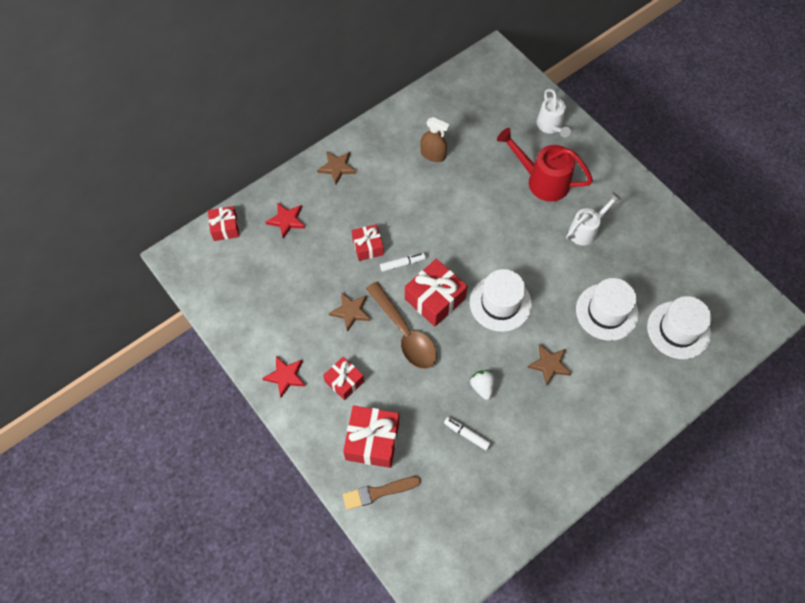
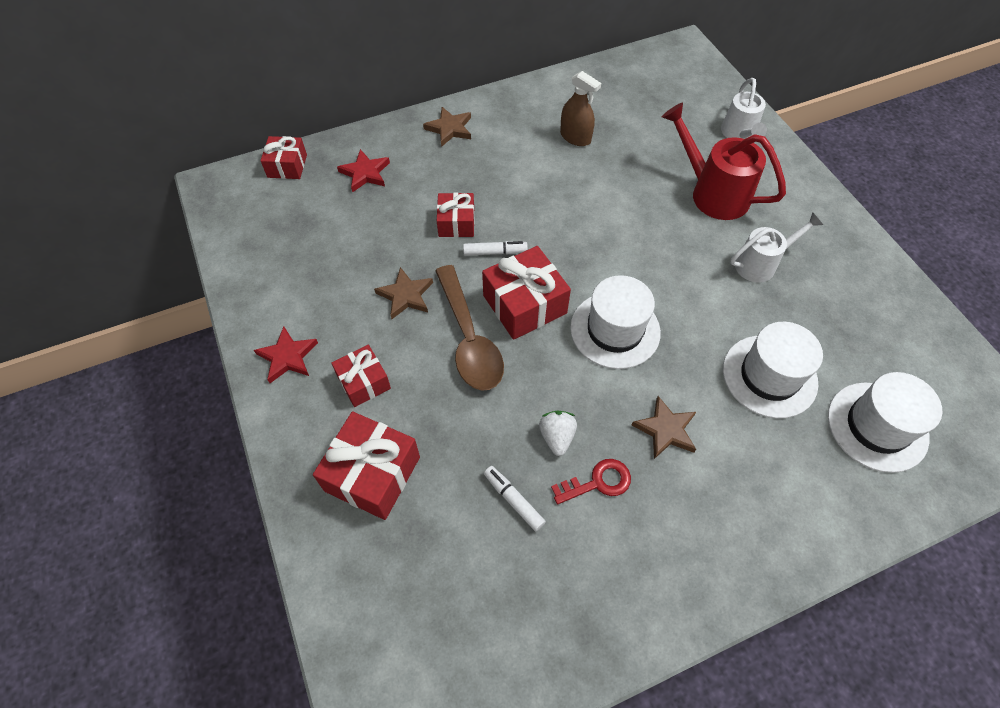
camera: 15 degrees right, 5 degrees down
brown brush [343,476,421,510] -> none
none -> red key [551,459,631,505]

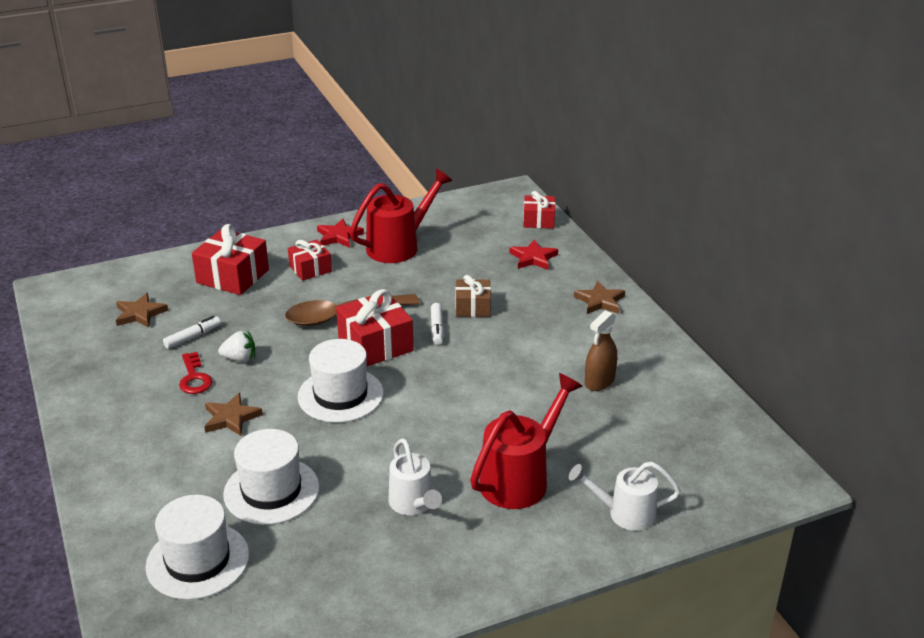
camera: 90 degrees right, 25 degrees down
brown star [374,267,433,319] -> brown star moved to [116,293,168,328]
red gift [437,193,475,237] -> brown gift [456,275,491,317]
none -> red watering can [350,169,453,263]

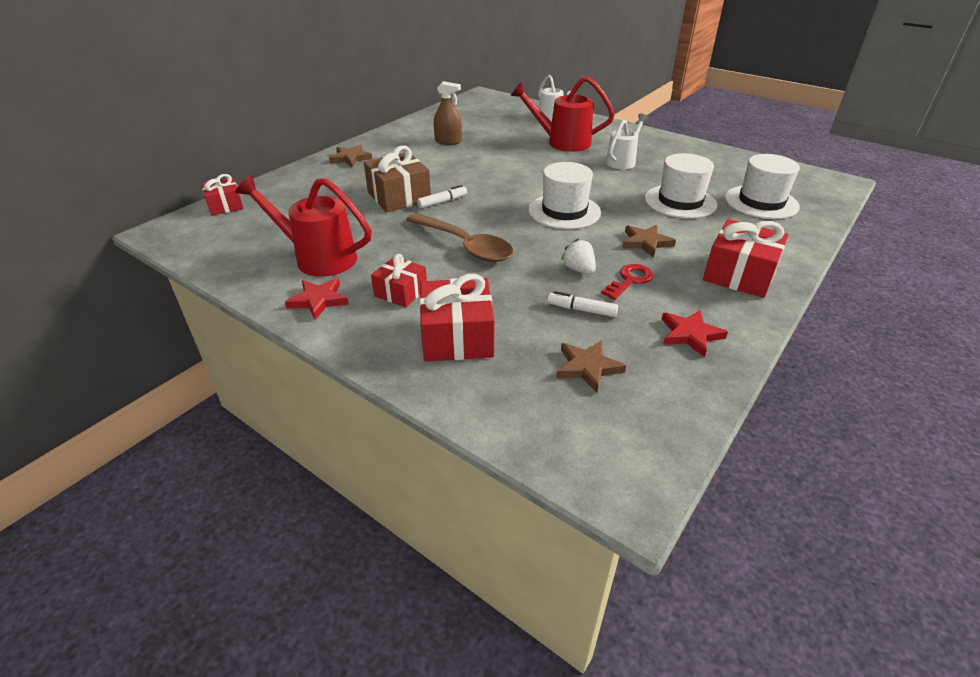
camera: 120 degrees left, 5 degrees up
red gift [336,289,414,366] -> red gift moved to [703,219,789,298]
brown gift [456,275,491,317] -> brown gift [364,146,431,212], size x1.62
red star [509,240,558,270] -> red star moved to [661,310,728,357]

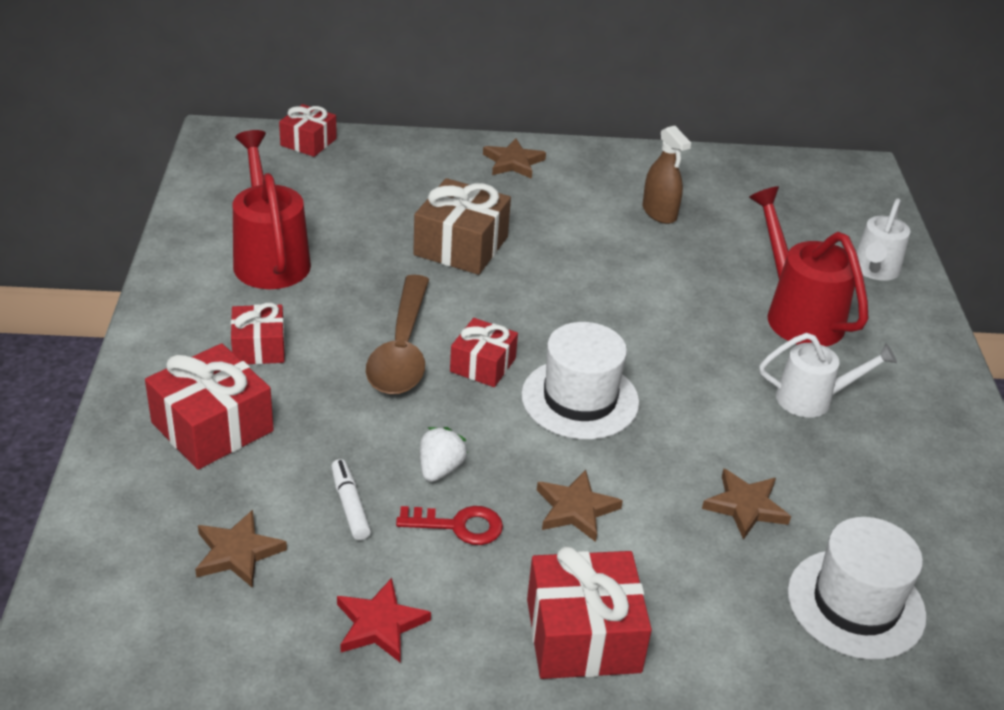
camera: 50 degrees right, 0 degrees up
red star [285,278,349,320] -> none
white marker [417,185,467,208] -> none
white hat [645,153,717,219] -> brown star [702,469,791,540]
none -> red gift [450,318,518,387]

